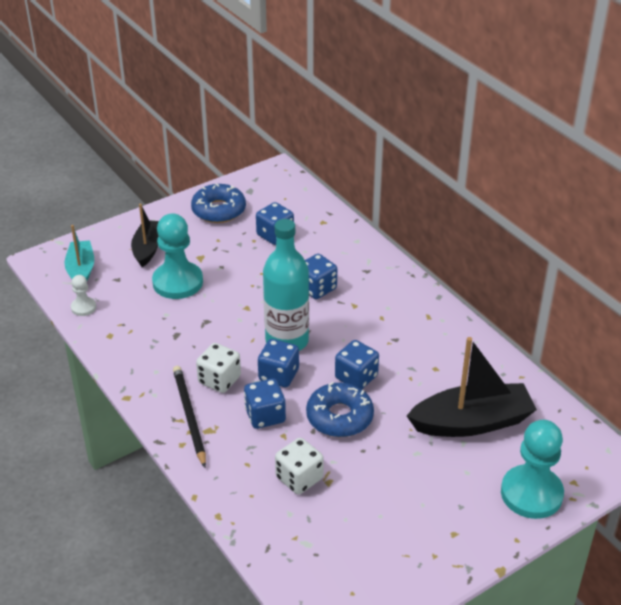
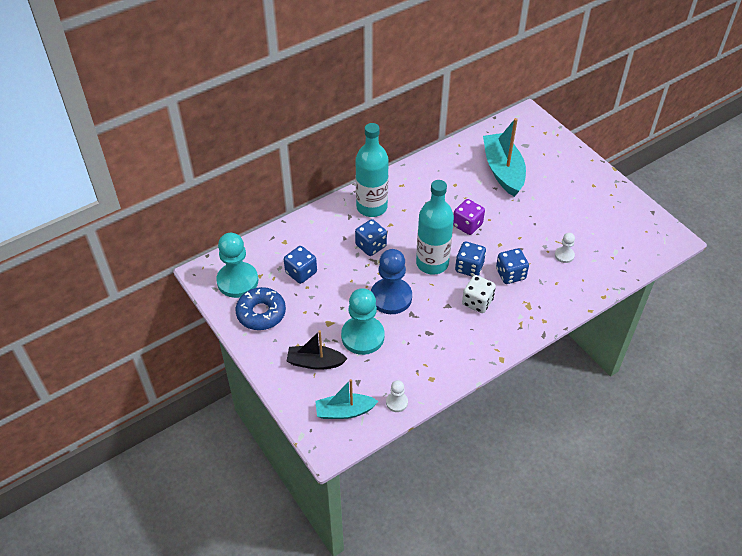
camera: 90 degrees left, 10 degrees up
black pencil [173,366,206,468] -> none
white dice [275,438,324,494] -> white pawn [555,233,575,263]
blue donut [306,382,374,437] -> none
blue dice [335,340,379,389] -> purple dice [453,199,485,235]
black boat [407,337,537,437] -> turquoise boat [483,118,526,197]
turquoise pawn [501,420,564,519] -> turquoise pawn moved to [216,233,258,298]
none -> turquoise bottle [356,123,389,217]
none -> blue pawn [371,249,412,314]

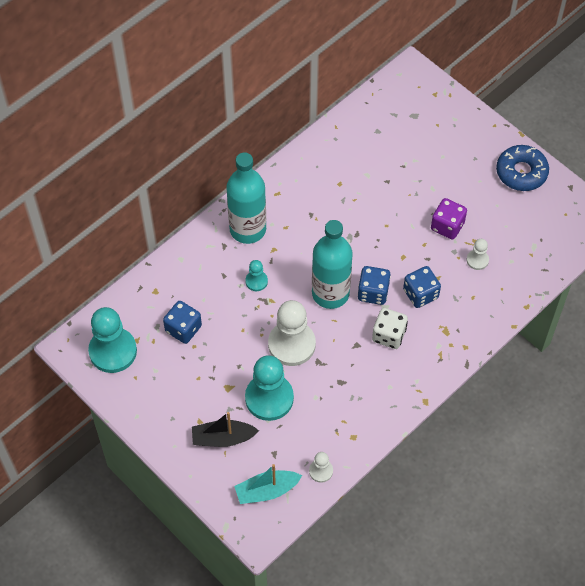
camera: 10 degrees left, 10 degrees up
blue donut [236,287,286,330] -> blue donut moved to [496,145,549,191]
blue dice [355,219,387,256] -> turquoise pawn [245,260,268,291]
blue pawn [371,249,412,314] -> white pawn [268,300,316,366]
purple dice [453,199,485,235] -> purple dice moved to [431,198,467,240]
turquoise boat [483,118,526,197] -> none

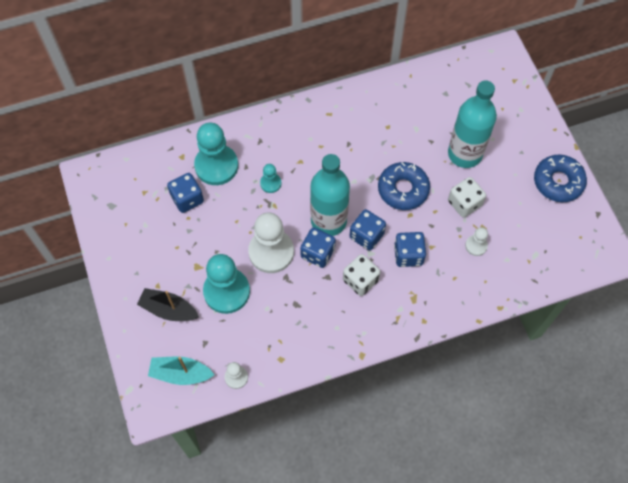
camera: 25 degrees right, 5 degrees up
turquoise pawn [88,307,137,373] -> turquoise pawn moved to [194,123,238,185]
turquoise bottle [226,153,266,244] -> turquoise bottle moved to [448,81,497,168]
purple dice [431,198,467,240] -> white dice [448,177,486,218]
none -> blue dice [300,227,336,268]
none -> blue donut [378,162,430,210]

